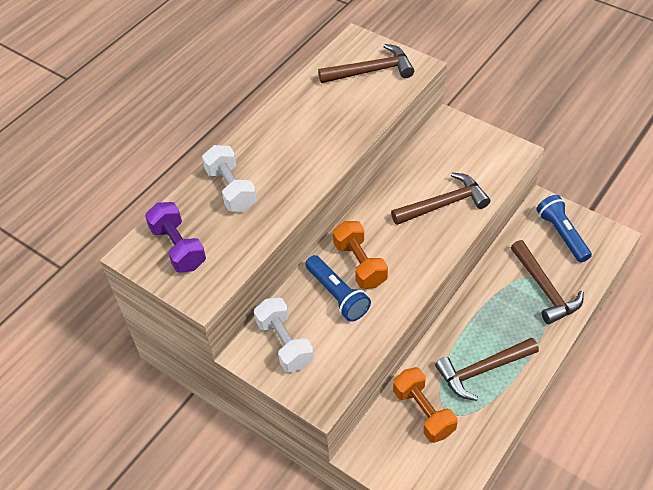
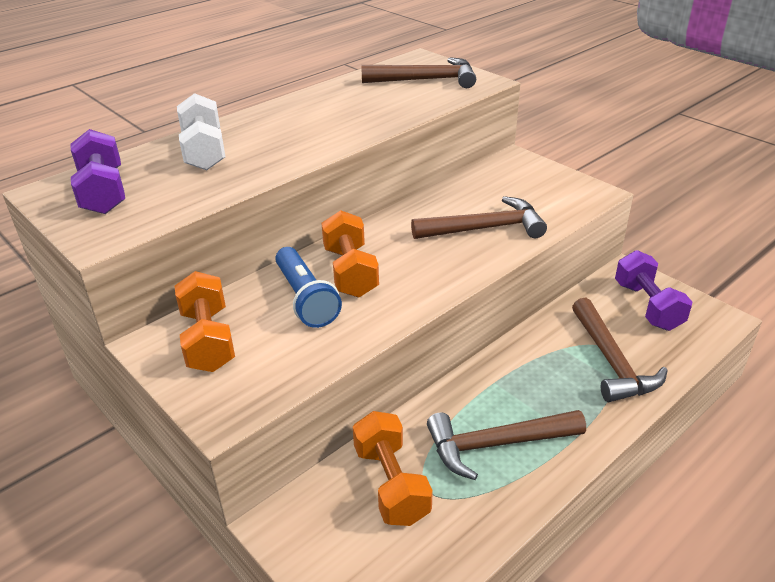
camera: 10 degrees right, 15 degrees down
white dumbbell [254,298,314,372] -> orange dumbbell [175,271,235,372]
blue flashlight [536,195,592,263] -> purple dumbbell [615,250,692,331]

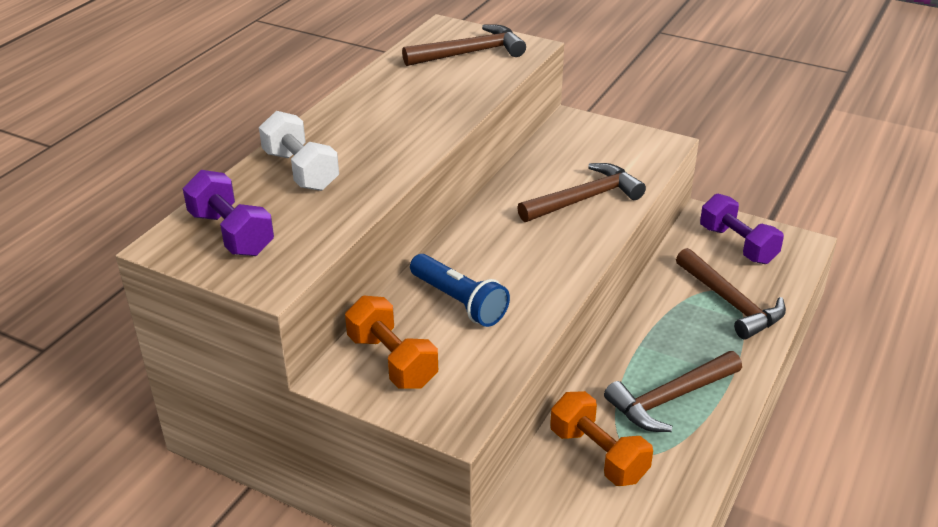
camera: 20 degrees left, 0 degrees up
orange dumbbell [321,210,379,298] -> none

